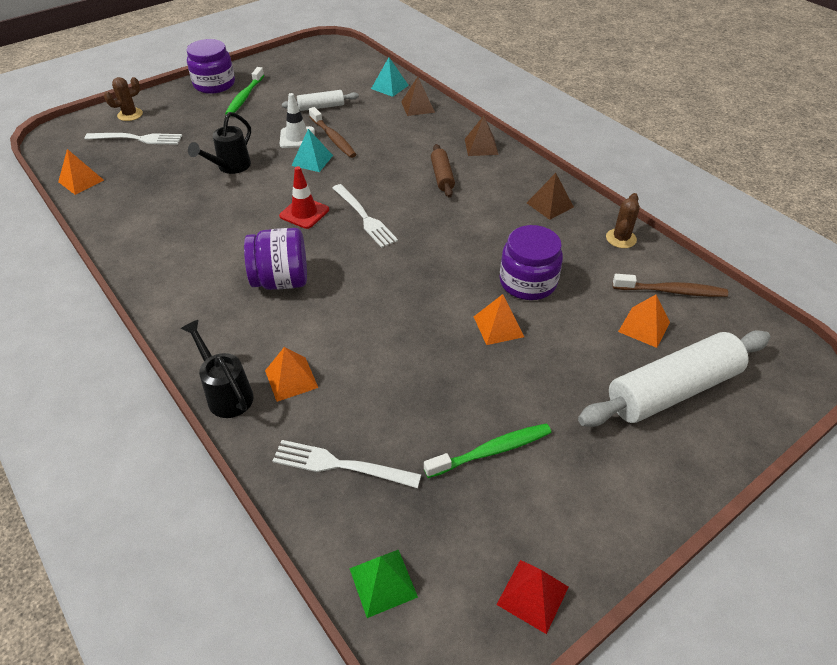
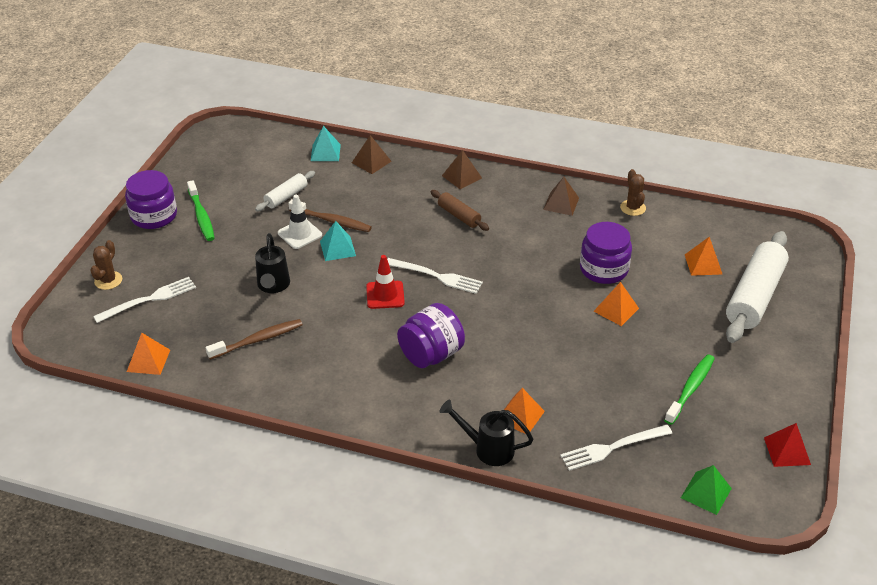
camera: 35 degrees left, 5 degrees down
brown toothbrush [613,274,728,297] -> brown toothbrush moved to [206,319,303,360]

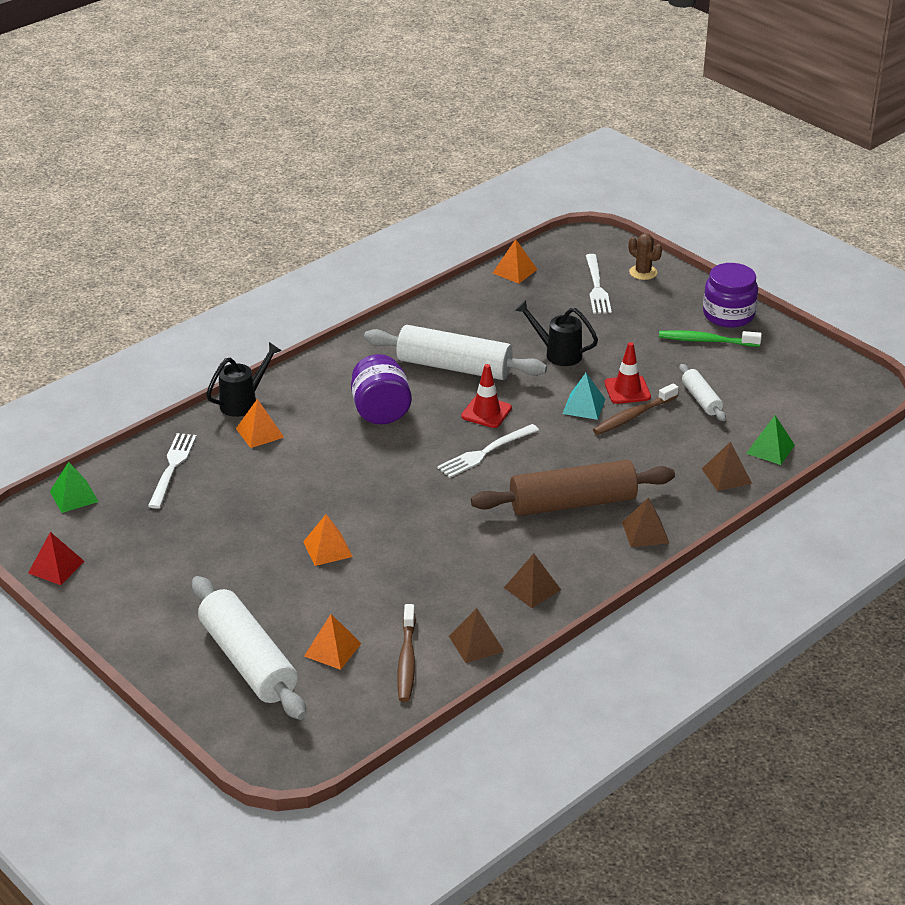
camera: 120 degrees right, 5 degrees down
brown toothbrush [206,319,303,360] -> brown toothbrush moved to [397,604,416,702]
white traffic cone [278,195,322,249] -> red traffic cone [604,342,651,404]
turquoise pyramid [311,126,341,161] -> green pyramid [746,415,795,465]
brown rolling pin [431,190,489,231] -> brown rolling pin [471,460,675,516], size x1.99
purple jar [580,222,632,284] -> none
brown cactus [620,169,646,216] -> brown pyramid [449,608,504,663]
green toothbrush [664,354,715,425] -> none
none -> white rolling pin [364,325,547,380]

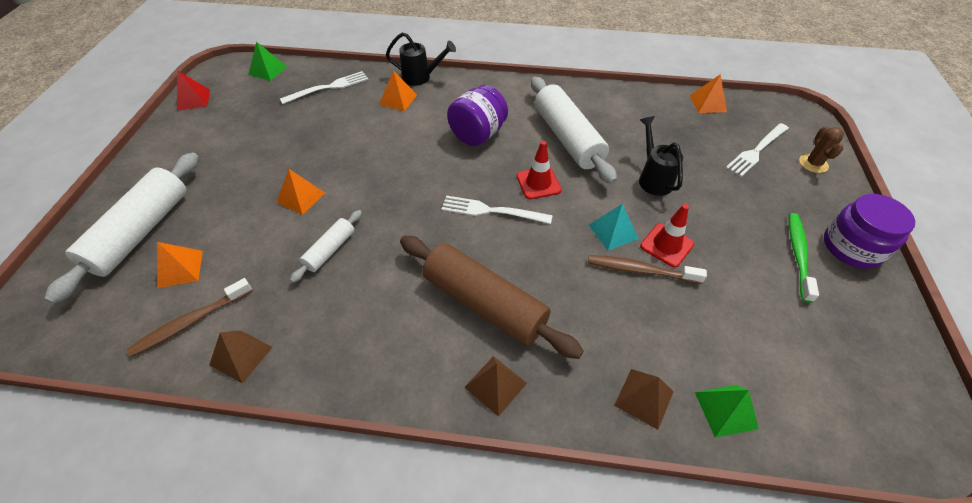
camera: 50 degrees right, 15 degrees up
brown pyramid [504,553,561,608] -> none
green toothbrush [659,330,762,347] -> green toothbrush turned 45 degrees clockwise [789,213,819,303]
white rolling pin [679,364,726,421] -> white rolling pin moved to [290,210,362,283]

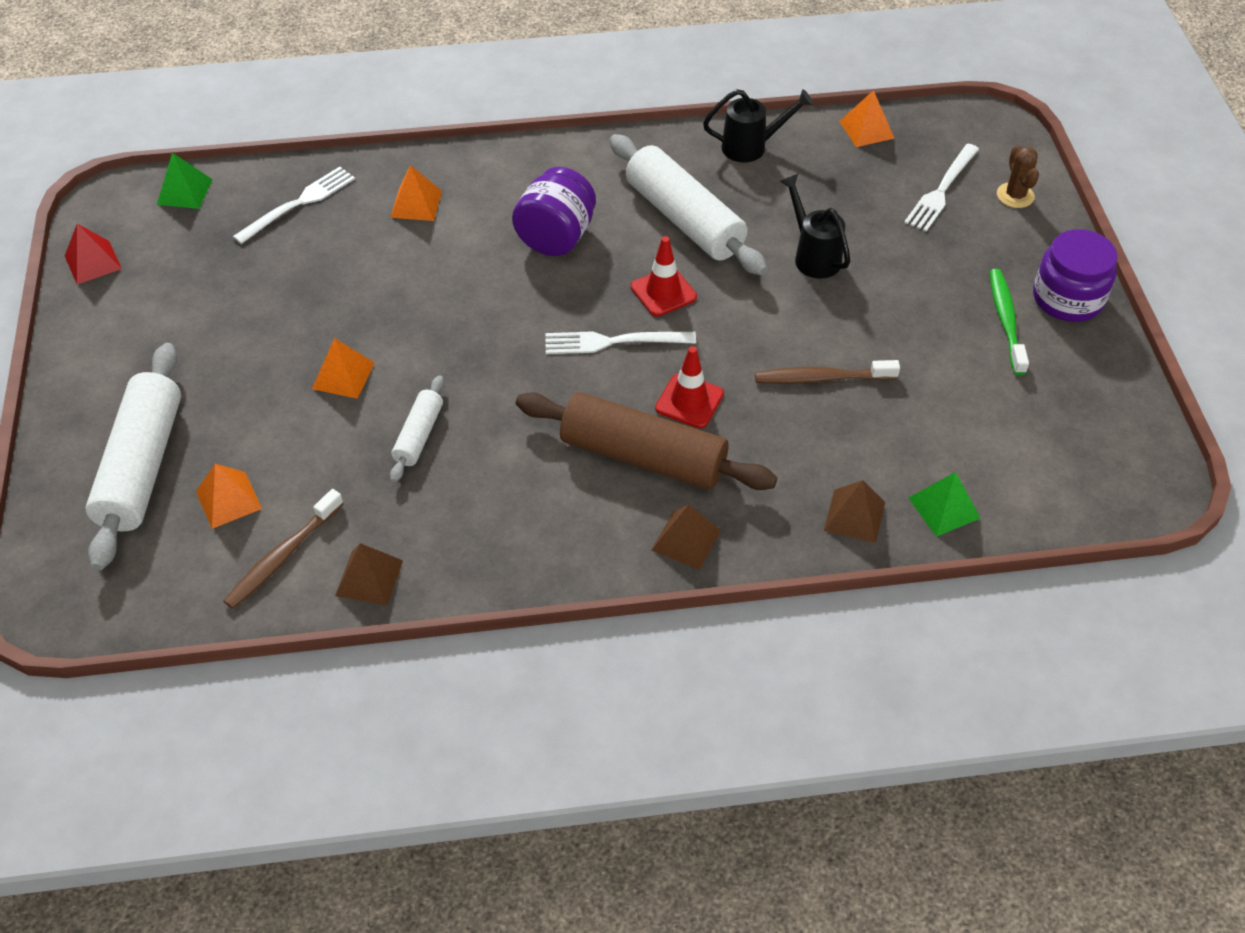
camera: 15 degrees left, 0 degrees up
black watering can [386,32,456,86] -> black watering can moved to [703,89,813,162]
turquoise pyramid [589,204,639,251] -> none
red traffic cone [640,204,694,267] -> red traffic cone moved to [655,346,724,428]

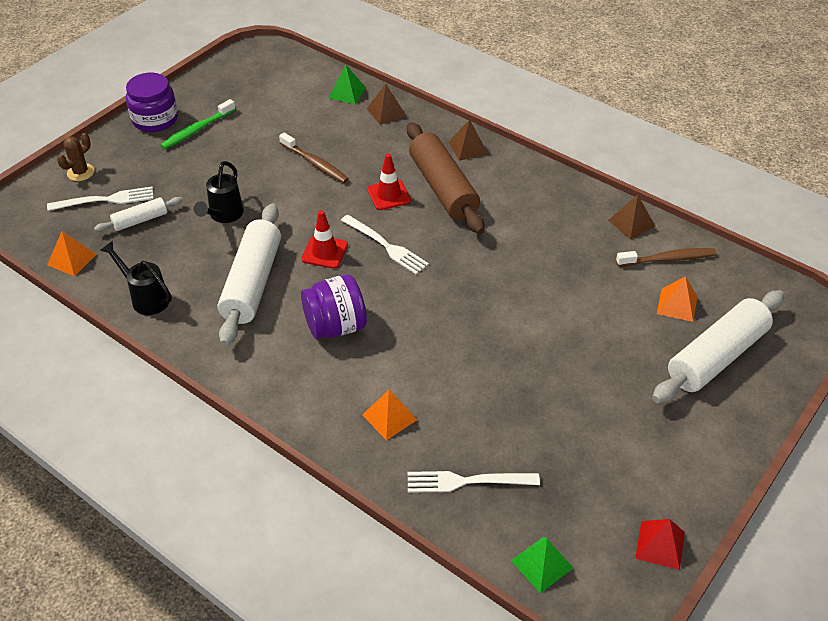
camera: 135 degrees left, 5 degrees down
orange pyramid [312,338,375,399] -> none
white rolling pin [390,375,444,482] -> white rolling pin moved to [94,197,182,232]

